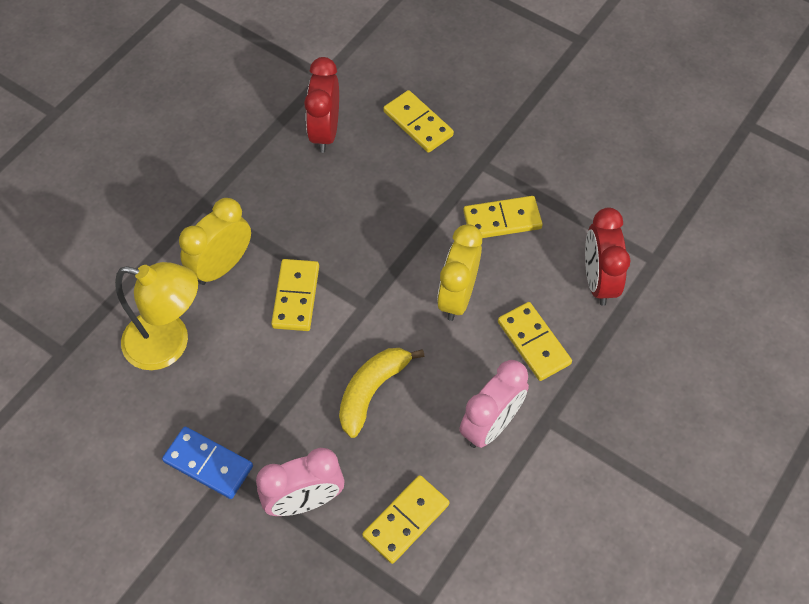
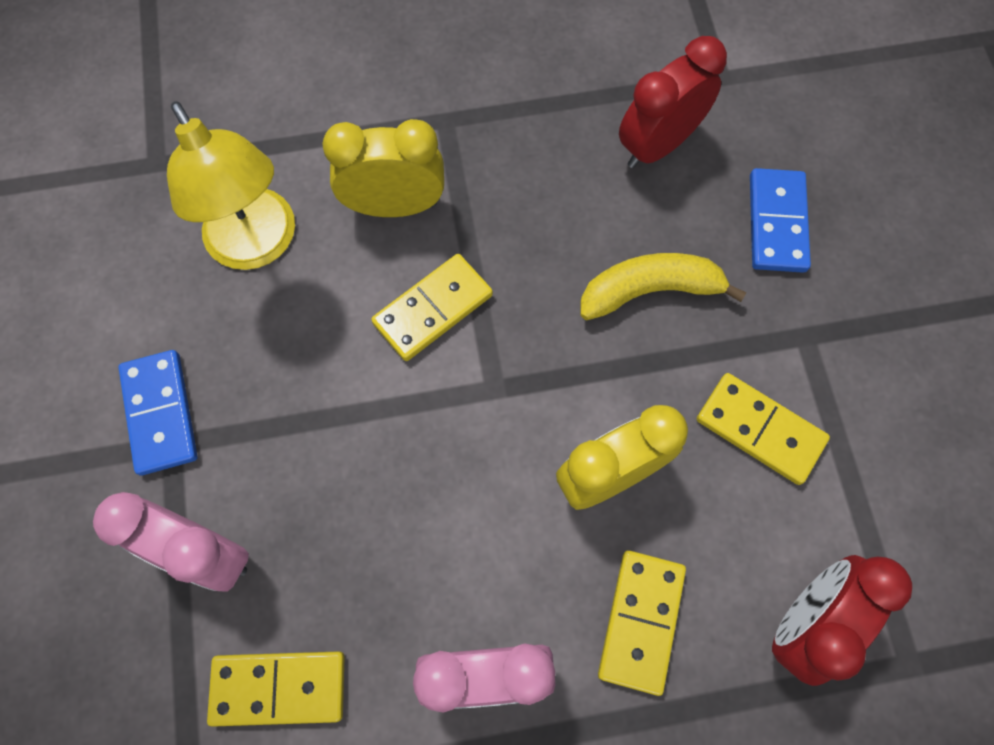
camera: 45 degrees right, 10 degrees up
yellow banana [339,348,425,438] -> yellow banana moved to [581,253,746,320]
yellow domino [384,90,454,153] -> blue domino [750,168,811,273]

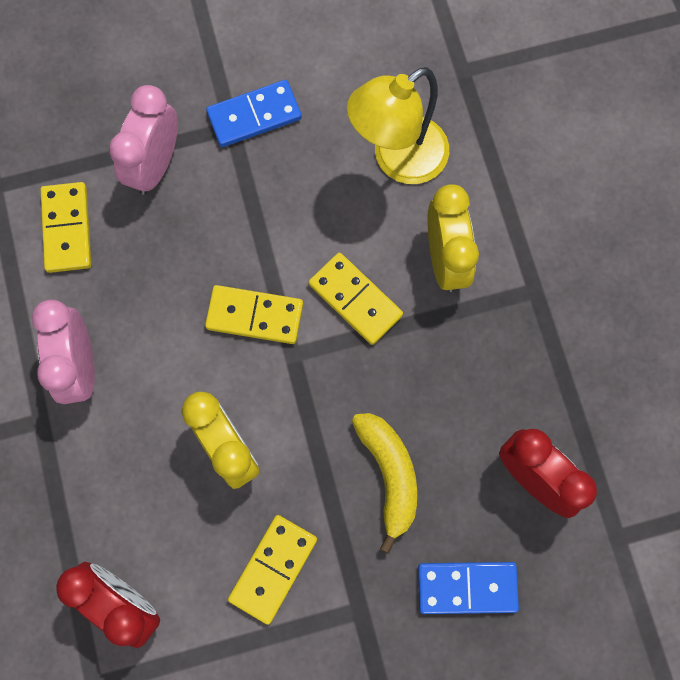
camera: 85 degrees right, 5 degrees up
yellow domino [598,550,686,696] -> yellow domino moved to [205,285,303,344]

